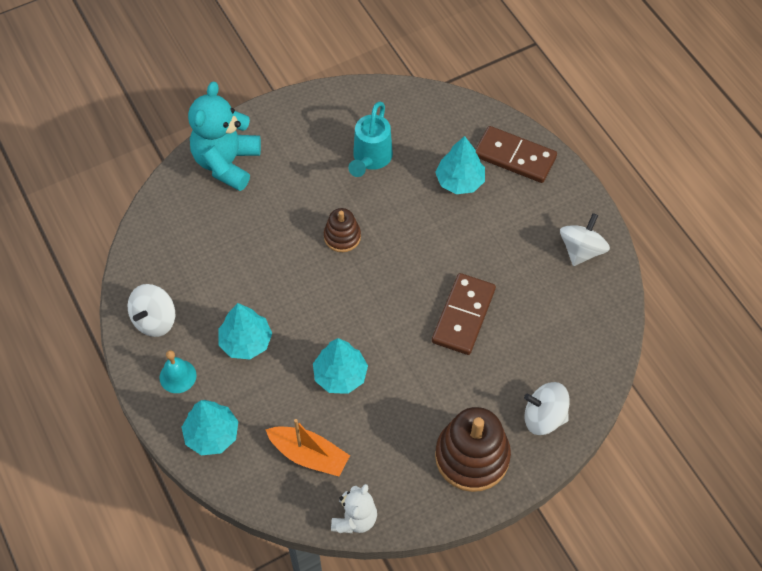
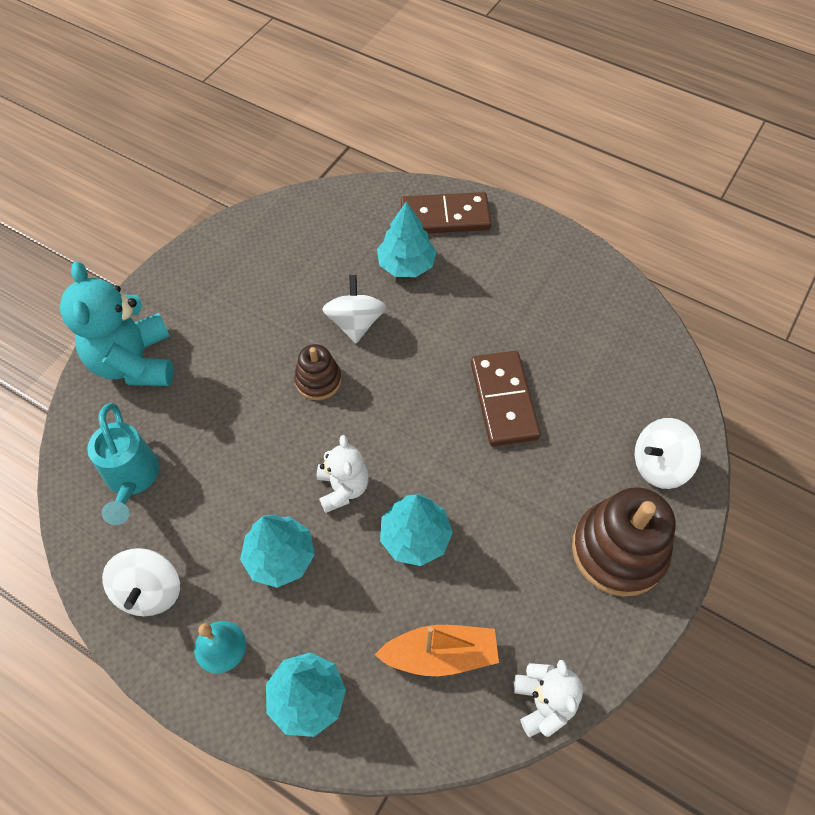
camera: 30 degrees left, 0 degrees up
turquoise watering can [348,101,393,177] -> turquoise watering can moved to [87,403,159,525]
white spinning top [560,213,610,266] -> white spinning top moved to [322,275,386,343]
none -> white teddy bear [317,435,369,513]

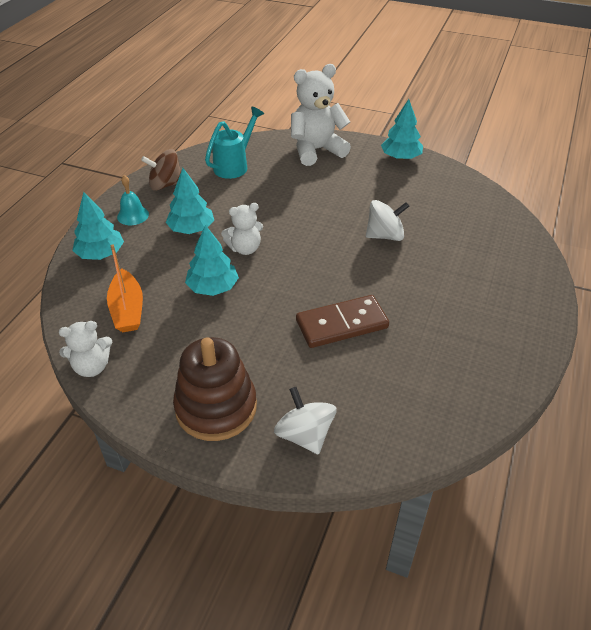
camera: 80 degrees right, 15 degrees down
turquoise teddy bear [60,261,174,386] -> white teddy bear [291,64,351,166]
turquoise watering can [87,403,159,525] -> turquoise watering can turned 150 degrees clockwise [205,107,264,179]
white spinning top [102,548,180,616] -> brown spinning top [141,149,181,191]
brown stacking toy [294,344,342,400] -> none
turquoise tree [377,201,437,277] -> turquoise tree moved to [381,99,423,160]
brown domino [401,192,491,233] -> none

